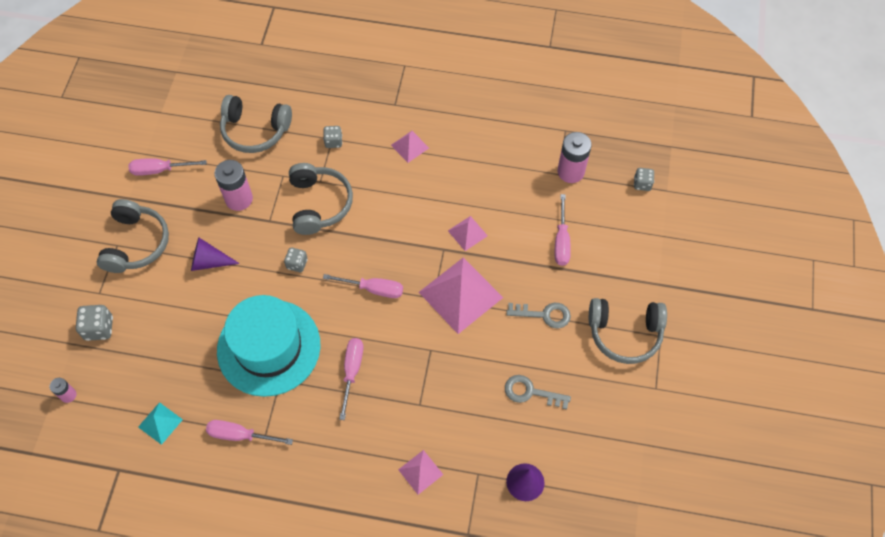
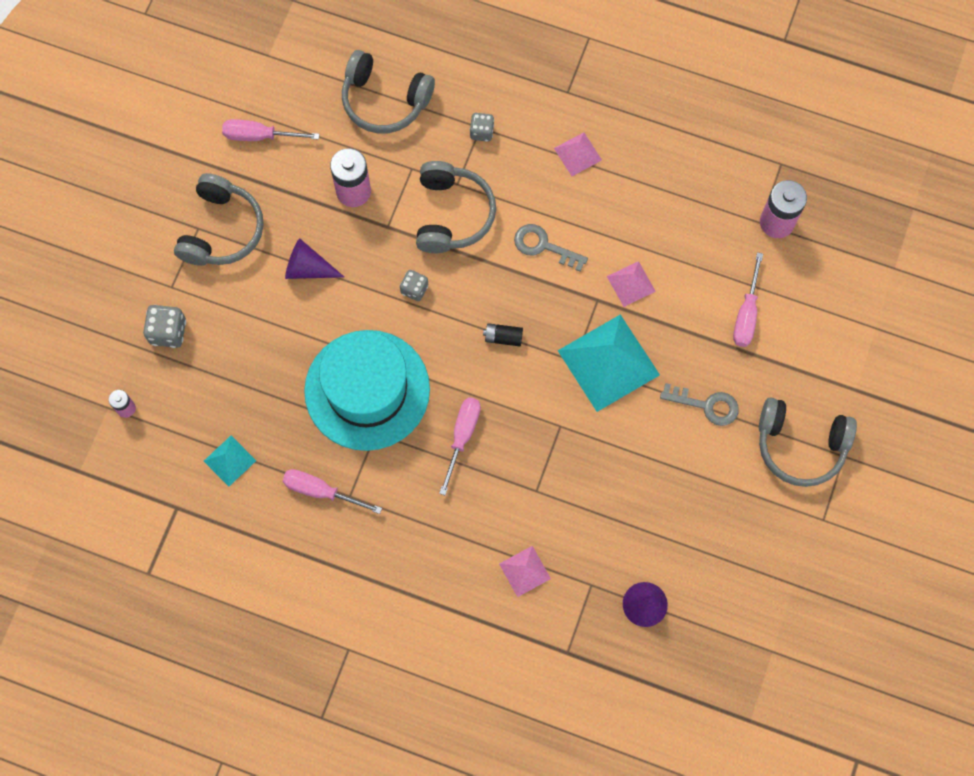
camera: 10 degrees right, 10 degrees up
pink screwdriver [323,274,403,298] -> black battery [483,323,523,346]
pink pyramid [419,257,503,334] -> turquoise pyramid [558,315,660,412]
grey key [505,375,571,410] -> grey key moved to [514,224,588,272]
grey dice [634,168,654,191] -> none

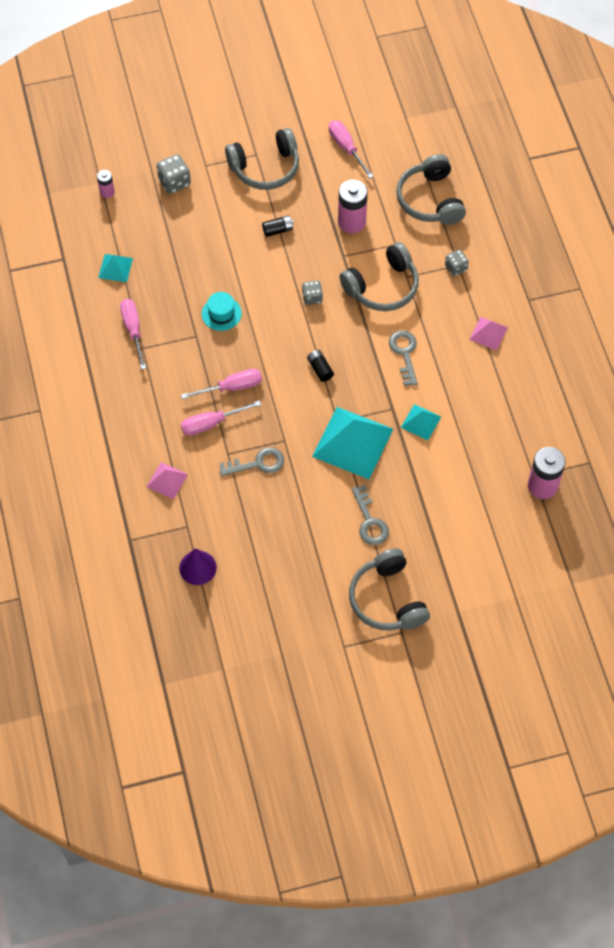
camera: 55 degrees right, 10 degrees down
purple cone [285,239,344,279] -> black battery [262,215,294,237]
turquoise hat [304,330,430,451] -> turquoise hat [202,292,242,331], size x0.40
pink pyramid [607,261,656,307] -> turquoise pyramid [401,404,441,440]
pink screwdriver [733,252,763,347] -> pink screwdriver moved to [181,400,261,436]
none -> grey key [219,447,284,476]

